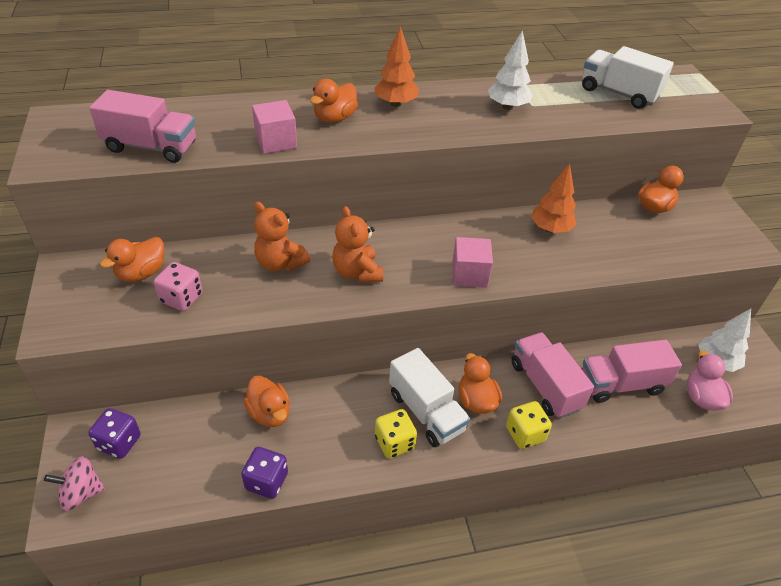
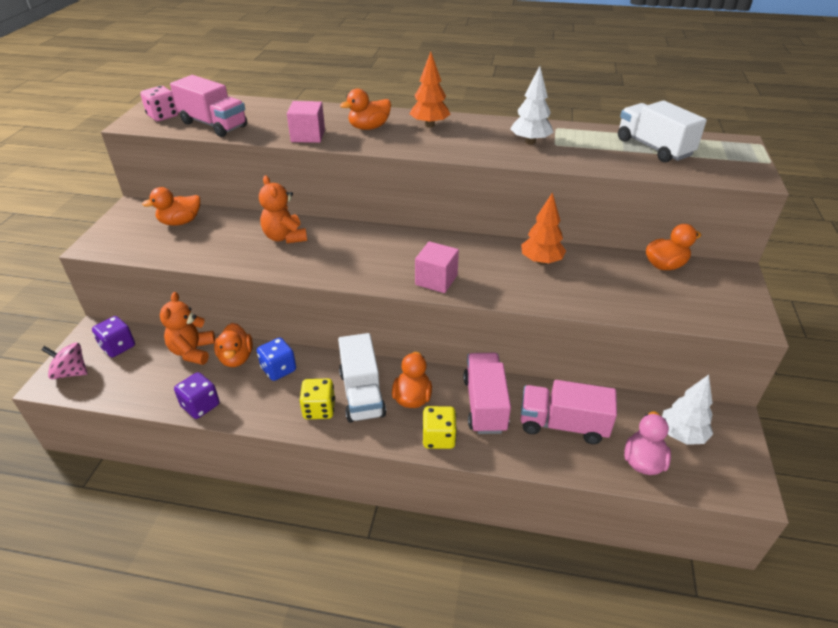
camera: 25 degrees right, 5 degrees down
pink dice [154,262,202,311] -> pink dice moved to [140,86,179,121]
orange teddy bear [332,206,383,283] -> orange teddy bear moved to [160,292,215,365]
none -> blue dice [257,338,296,381]

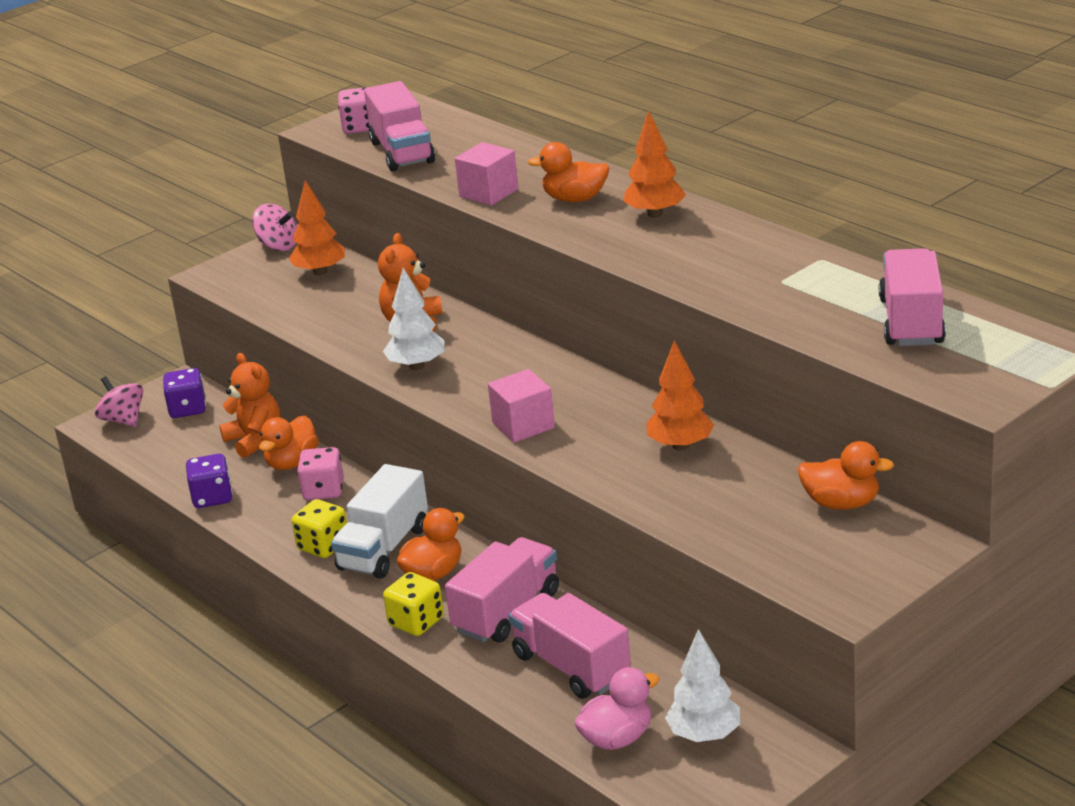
camera: 40 degrees right, 10 degrees down
orange duck [142,187,200,226] -> orange tree [289,180,345,276]
orange teddy bear [160,292,215,365] -> orange teddy bear turned 105 degrees clockwise [219,353,280,458]
blue dice [257,338,296,381] -> pink dice [297,447,344,500]
white tree [510,66,554,144] -> white tree moved to [383,268,445,370]
white truck [618,100,707,162] -> pink truck [879,248,946,346]
none -> pink spinning top [252,204,297,251]

